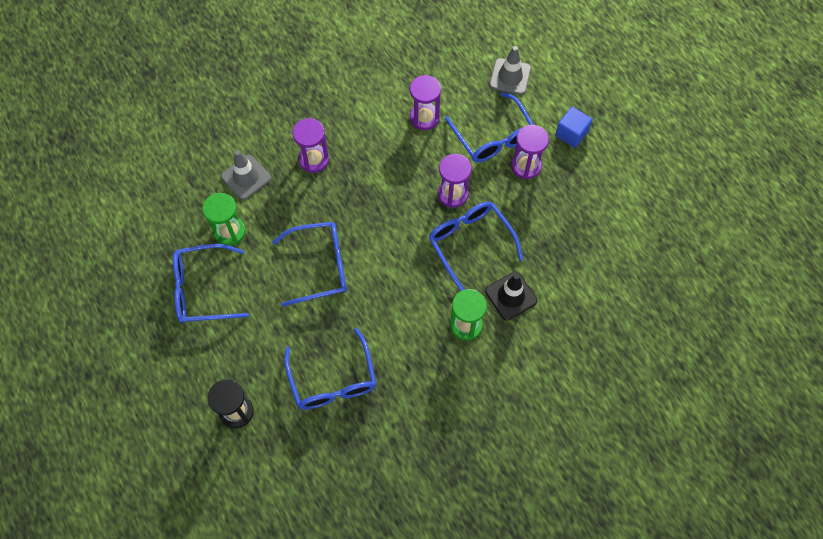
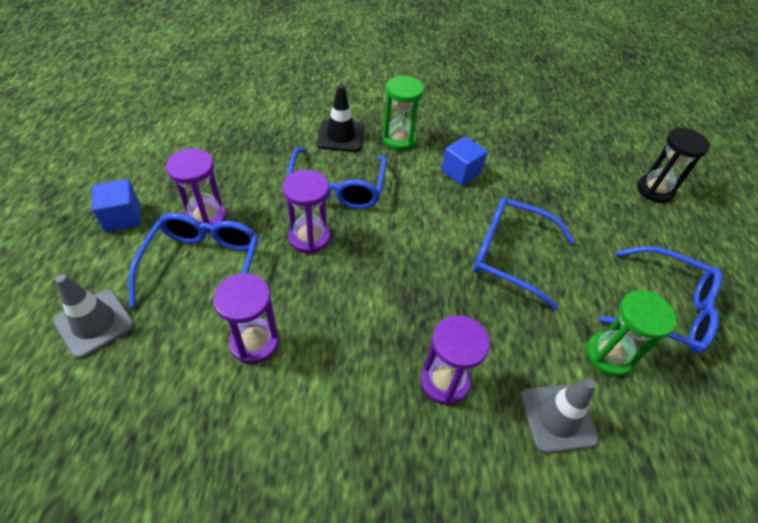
camera: 150 degrees left, 15 degrees down
blue glasses [284,328,376,410] -> none
none -> blue cube [441,136,488,186]

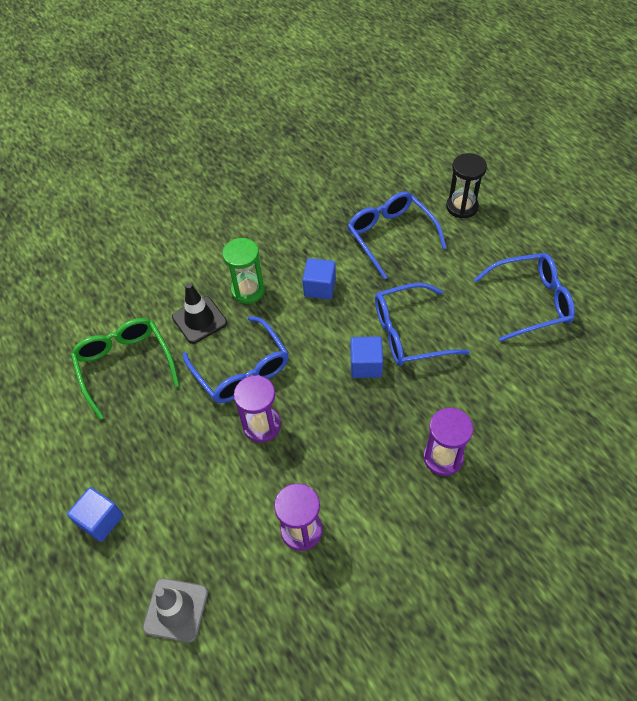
camera: 30 degrees left, 5 degrees up
blue glasses [128,213,259,306] -> blue glasses moved to [348,191,447,280]
purple hourglass [166,148,227,232] -> none
grey traffic cone [520,379,599,453] -> none
green hourglass [586,290,677,377] -> none
none -> green glasses [71,318,179,420]
none -> blue cube [351,336,383,378]

